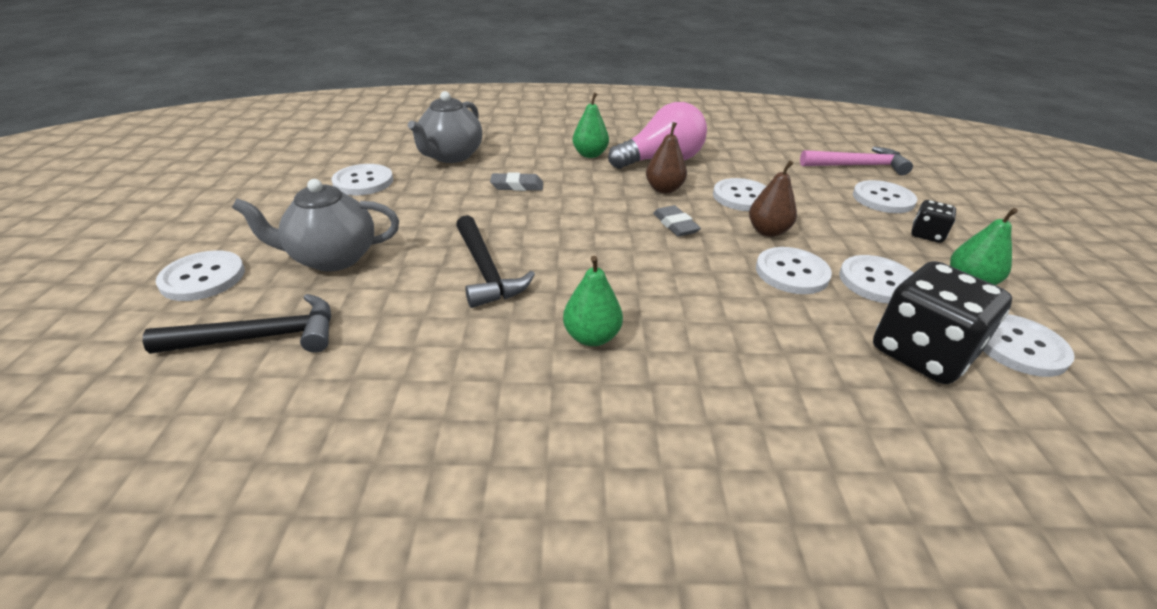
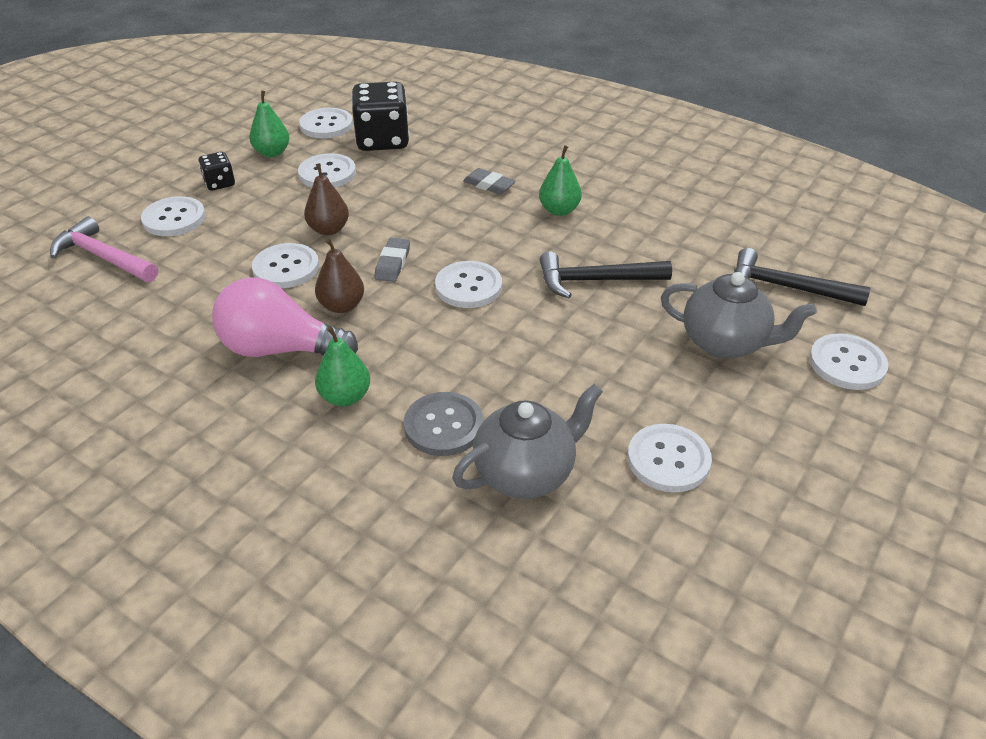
camera: 145 degrees left, 5 degrees up
black hammer [456,215,535,308] -> black hammer turned 105 degrees counterclockwise [540,251,672,298]
grey eraser [490,172,543,191] -> grey eraser moved to [463,168,516,194]
white button [756,247,832,294] -> white button moved to [435,261,502,308]
none -> grey button [404,392,483,456]

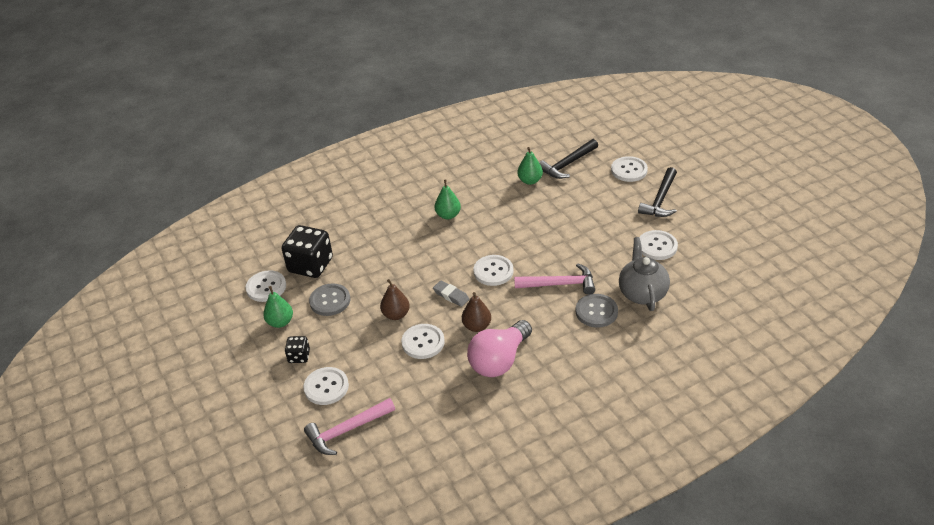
camera: 60 degrees left, 0 degrees up
white button [298,153,356,188] -> grey button [309,283,350,316]
green pear [315,327,370,406] -> green pear moved to [517,147,543,185]
grey eraser [463,168,516,194] -> none
black hammer [540,251,672,298] -> black hammer moved to [638,167,677,217]
grey teapot [661,272,817,359] -> none
none -> pink hammer [514,263,595,295]

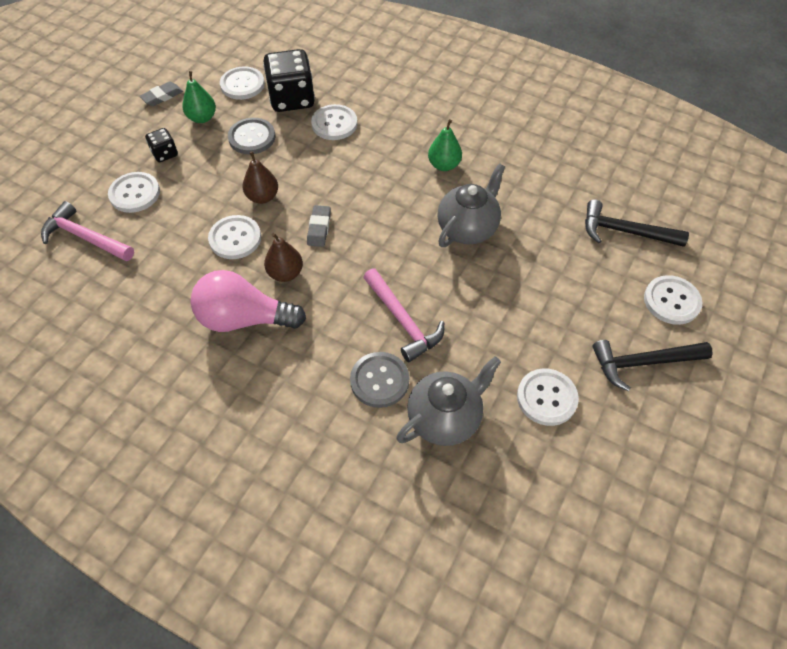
camera: 55 degrees right, 15 degrees up
white button [474,255,514,286] -> white button moved to [311,104,357,140]
green pear [517,147,543,185] -> none
none -> grey eraser [140,82,183,106]
none -> grey teapot [437,163,505,247]

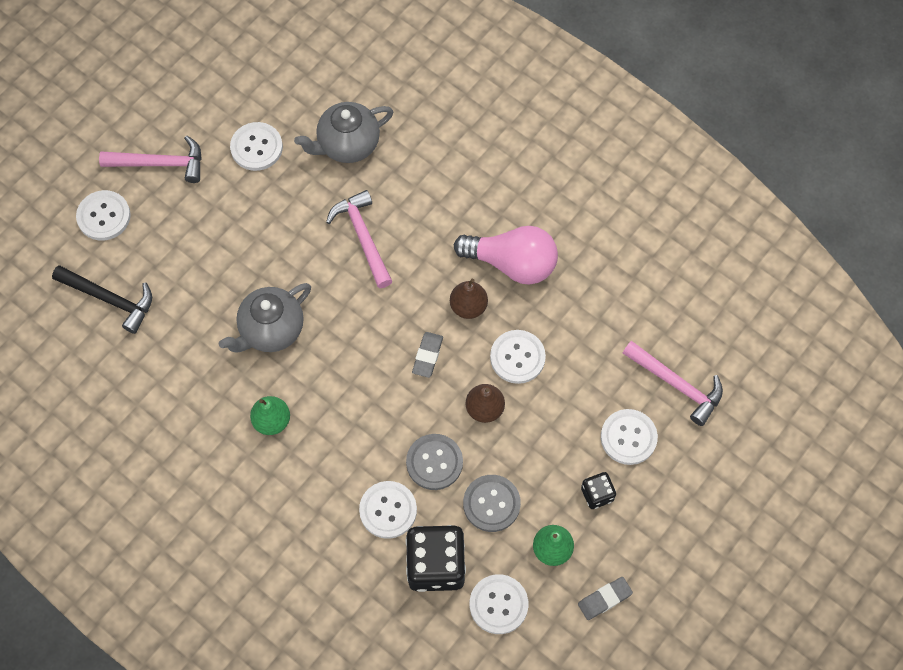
camera: 170 degrees left, 10 degrees up
grey button [350,352,409,408] -> grey button moved to [406,434,463,490]
black hammer [593,340,713,391] -> pink hammer [99,135,202,183]

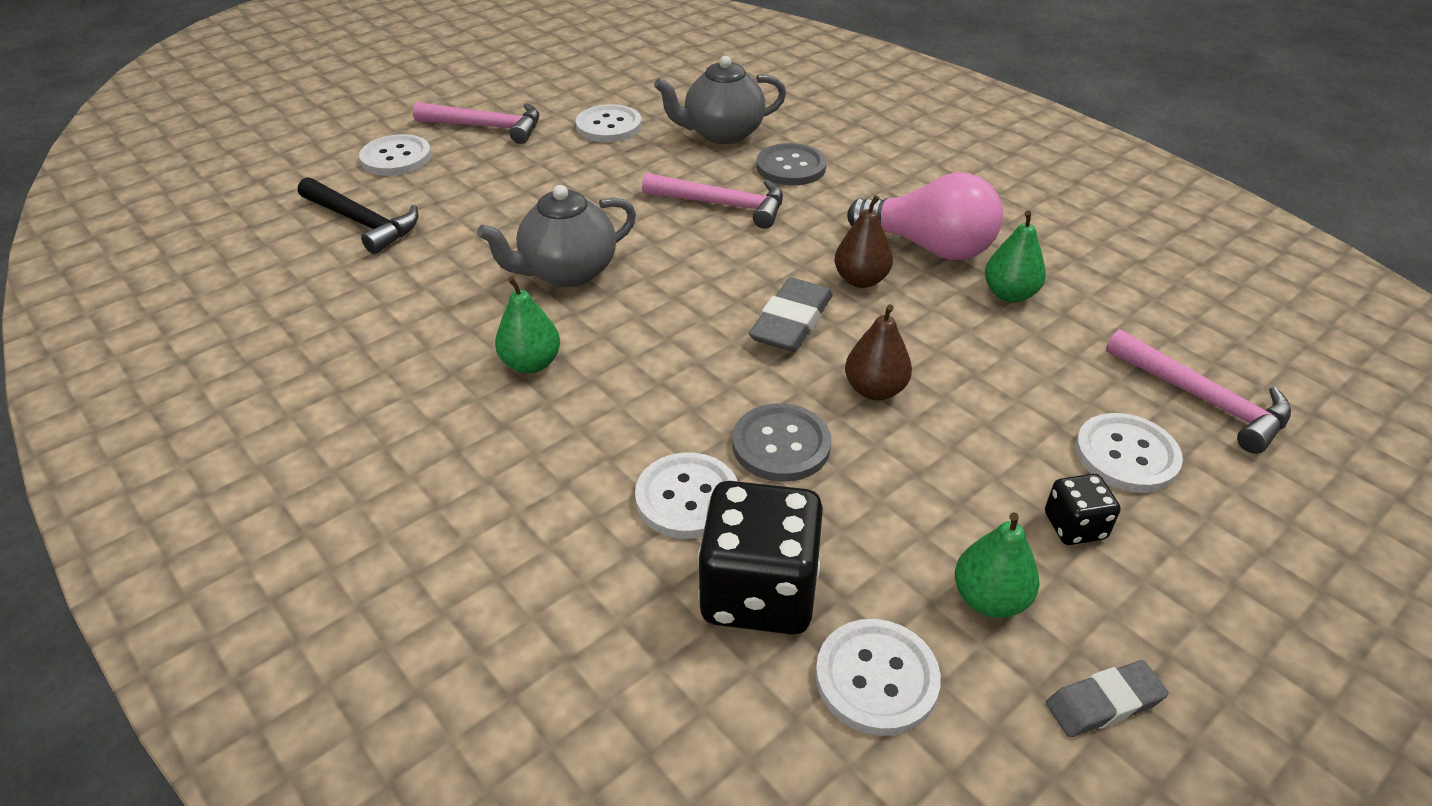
camera: 10 degrees right, 25 degrees down
pink hammer [326,190,392,288] -> pink hammer turned 120 degrees clockwise [642,173,783,229]
grey eraser [412,332,443,378] -> grey eraser [749,278,833,352], size x1.53
grey button [463,475,521,532] -> grey button moved to [756,143,827,186]
white button [490,330,546,384] -> none
none -> green pear [985,210,1046,303]

